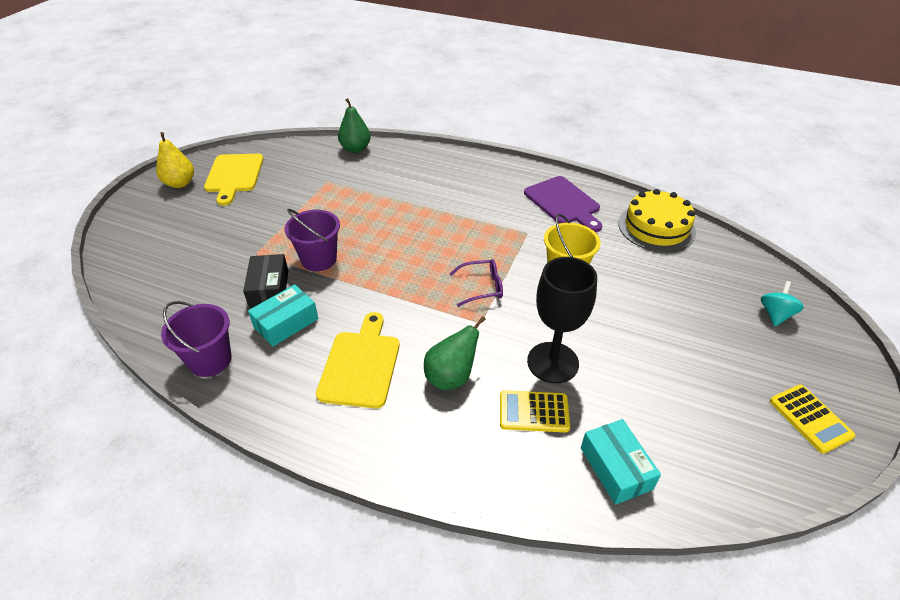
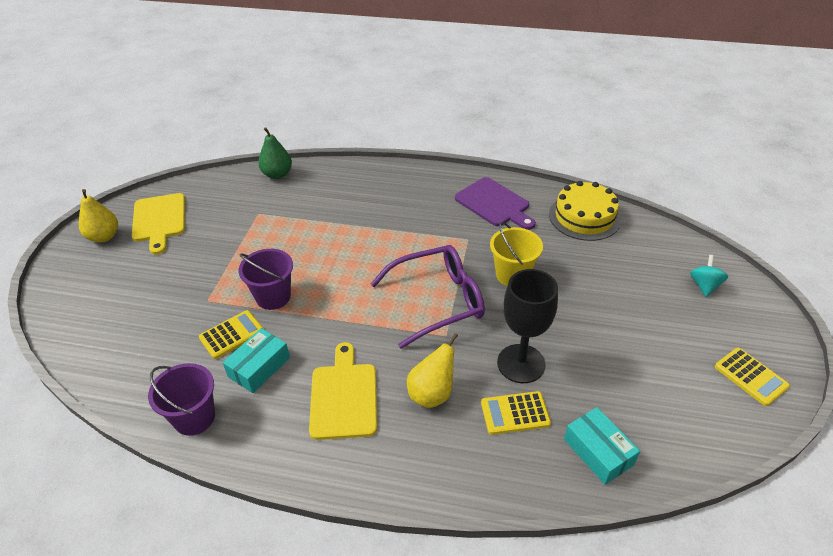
camera: 10 degrees left, 0 degrees up
black box [243,254,288,308] -> yellow calculator [199,310,264,359]
green pear [424,316,486,390] -> yellow pear [407,333,458,408]
purple glasses [450,259,503,307] -> purple glasses [371,245,485,349], size x2.00

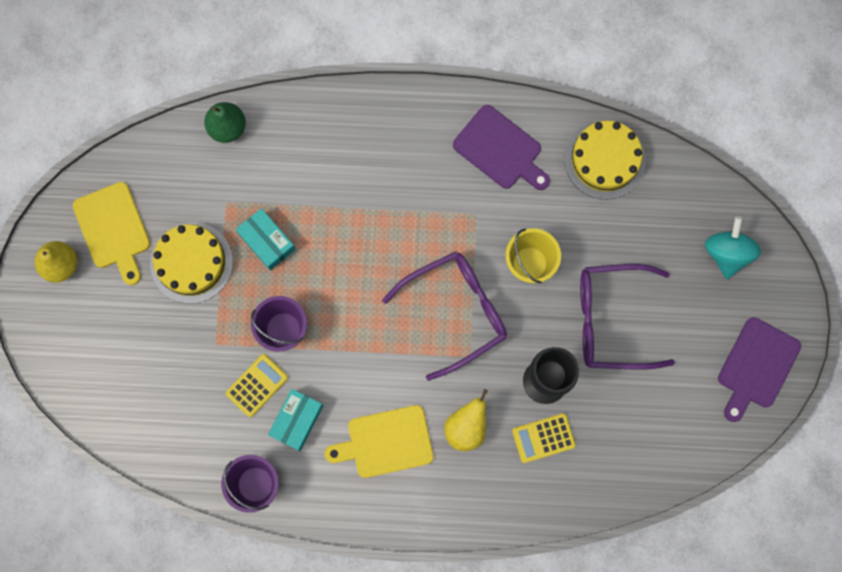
camera: 10 degrees left, 35 degrees up
yellow cutting board [309,342,377,440] -> yellow cutting board turned 90 degrees counterclockwise [325,405,434,478]
turquoise box [564,407,640,485] -> turquoise box moved to [236,208,296,271]
turquoise spinning top [690,255,728,297] -> turquoise spinning top [705,216,761,279], size x1.51
yellow calculator [715,348,790,406] -> purple cutting board [718,317,801,422]
none -> yellow cake [150,222,233,303]
none -> purple glasses [580,264,675,369]

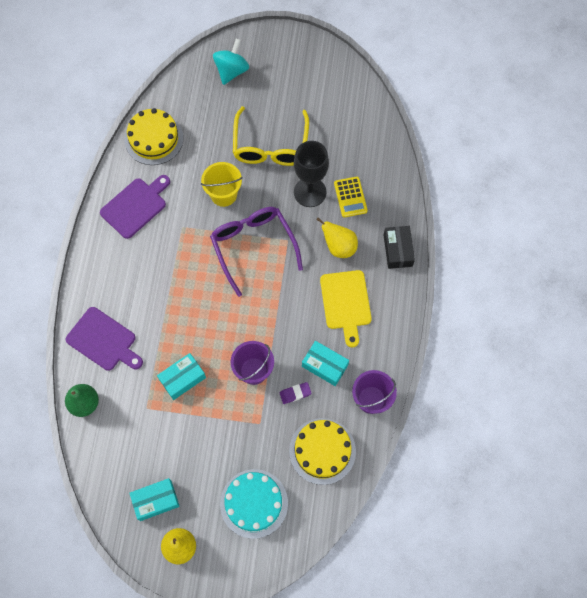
camera: 85 degrees left, 10 degrees down
yellow cutting board [73,182,150,285] -> turquoise box [129,478,180,521]
yellow cake [150,222,233,303] -> yellow cake moved to [289,418,356,485]
yellow calculator [226,354,288,417] -> purple eraser [280,382,312,404]
purple glasses [580,264,675,369] -> yellow glasses [233,106,309,166]
turquoise spinning top [705,216,761,279] -> turquoise spinning top turned 105 degrees clockwise [213,39,249,85]
purple cutting board [718,317,801,422] -> purple cutting board moved to [66,307,143,371]
none -> turquoise cake [220,469,288,539]
none -> black box [384,226,415,269]

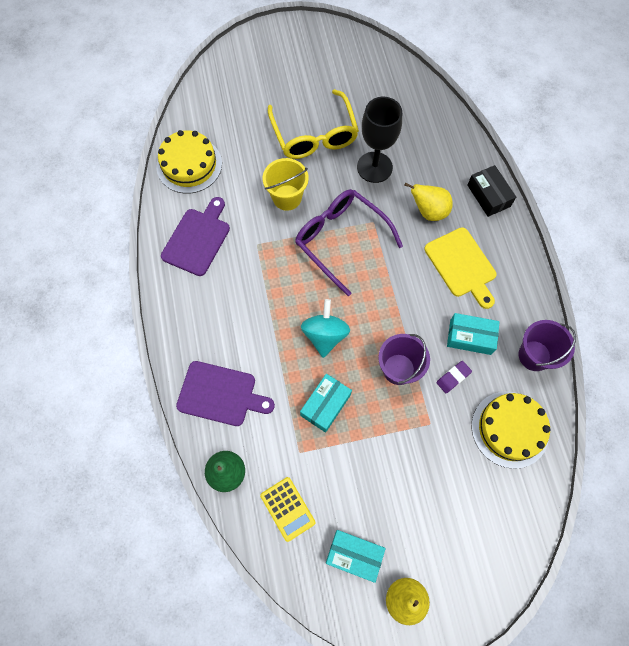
camera: 20 degrees left, 0 degrees up
turquoise box [129,478,180,521] -> turquoise box turned 60 degrees clockwise [326,530,386,583]
turquoise spinning top [213,39,249,85] -> turquoise spinning top moved to [301,299,350,358]
turquoise cake [220,469,288,539] -> none
yellow calculator [334,177,368,217] -> yellow calculator moved to [260,477,316,542]

